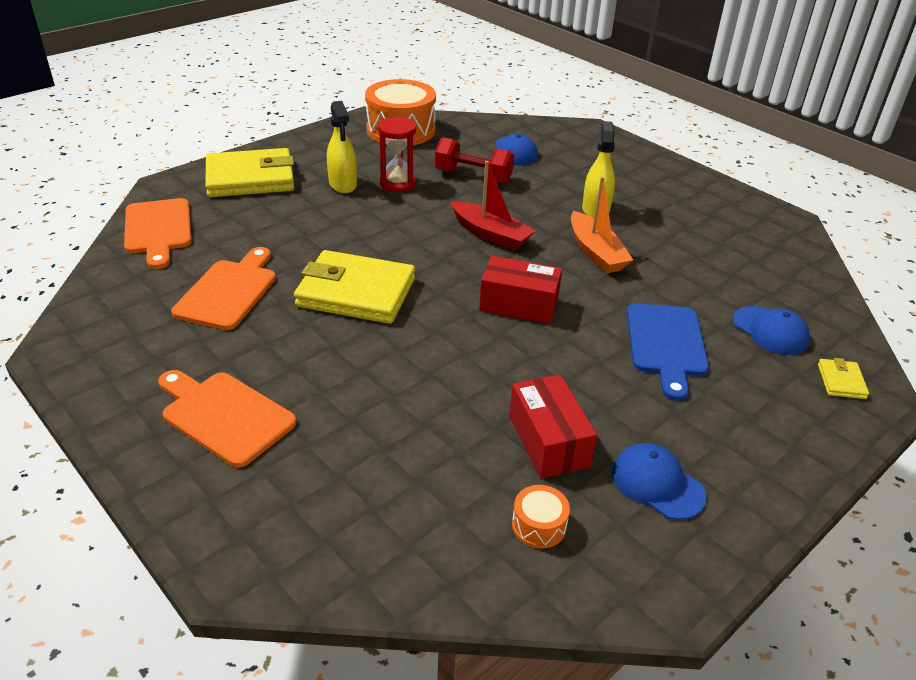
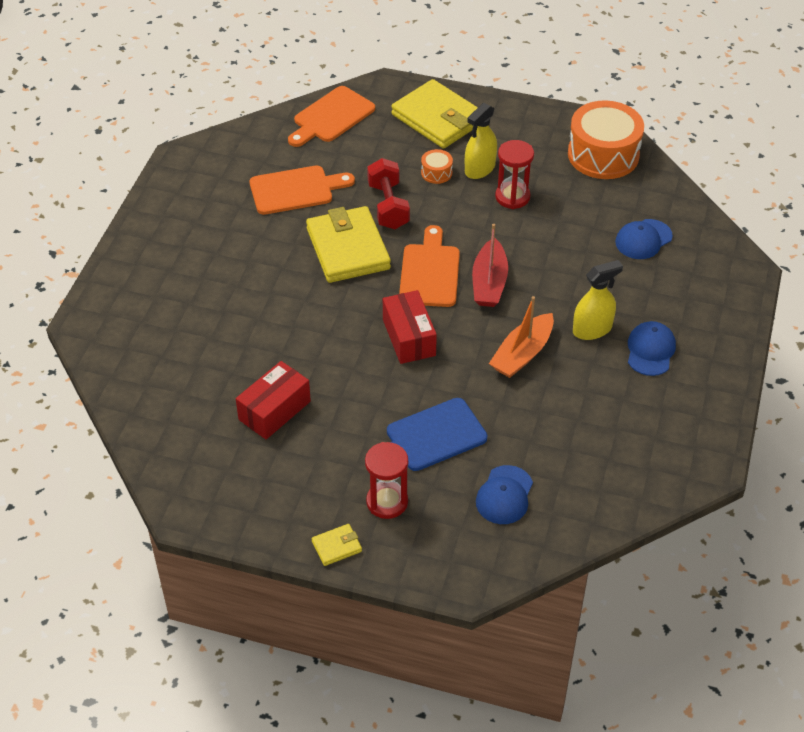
camera: 60 degrees right, 10 degrees up
orange cutting board [158,370,297,468] -> orange cutting board moved to [399,225,460,307]
red dumbbell [435,137,514,184] -> red dumbbell moved to [367,158,410,229]
orange drum [512,485,570,549] -> orange drum moved to [421,149,453,184]
blue cap [612,443,706,520] -> blue cap moved to [628,321,676,376]
yellow wallet [818,358,869,399] -> yellow wallet moved to [311,524,362,566]
none -> red hourglass [365,442,408,519]

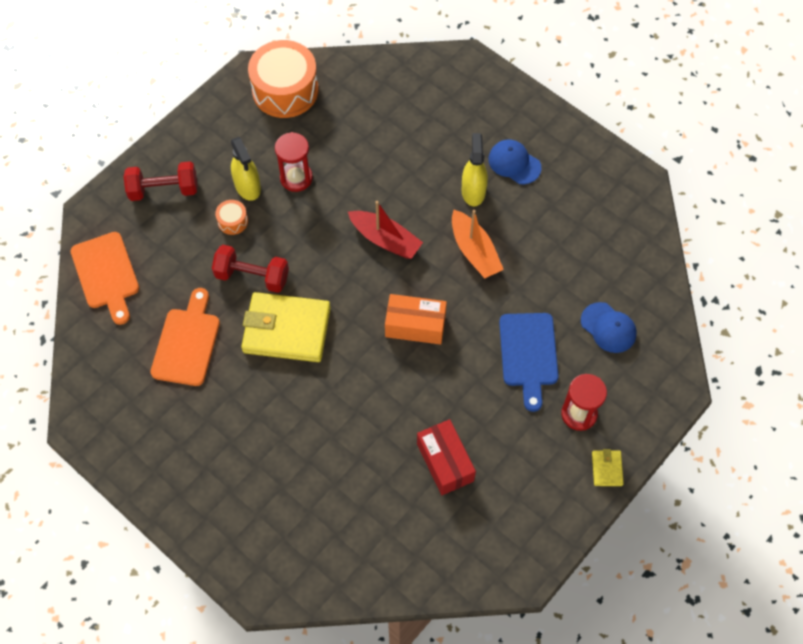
camera: 65 degrees left, 15 degrees up
red box [383,290,437,364] -> orange box [385,294,447,345]
yellow wallet [391,79,478,149] -> red dumbbell [124,161,198,201]
orange cutting board [399,225,460,307] -> none
blue cap [615,219,673,259] -> none

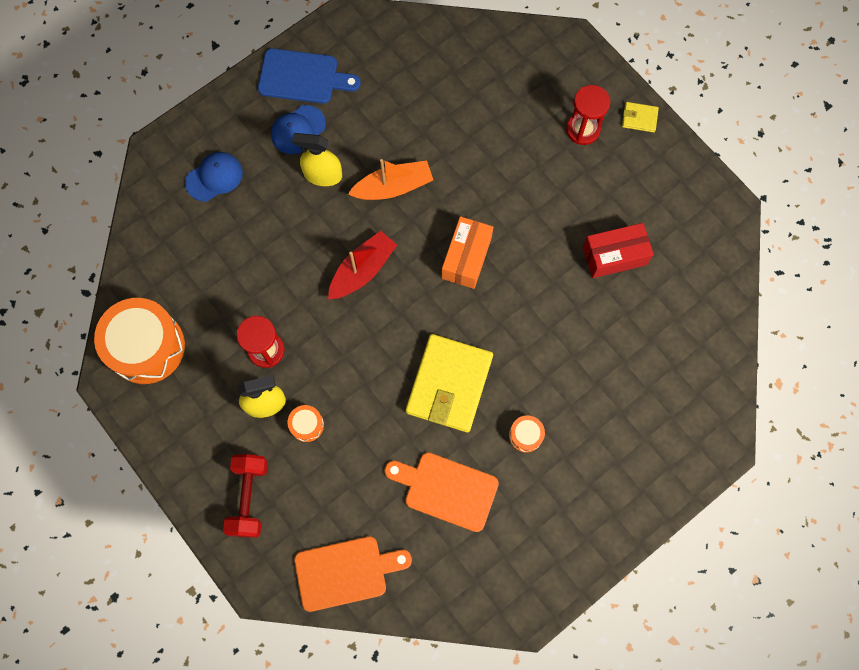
camera: 80 degrees left, 10 degrees up
red dumbbell [212,245,289,293] -> none
blue cutting board [499,313,559,412] -> blue cutting board moved to [258,48,361,104]
blue cap [581,302,637,353] -> blue cap moved to [185,152,243,202]
none -> orange drum [509,415,545,452]

